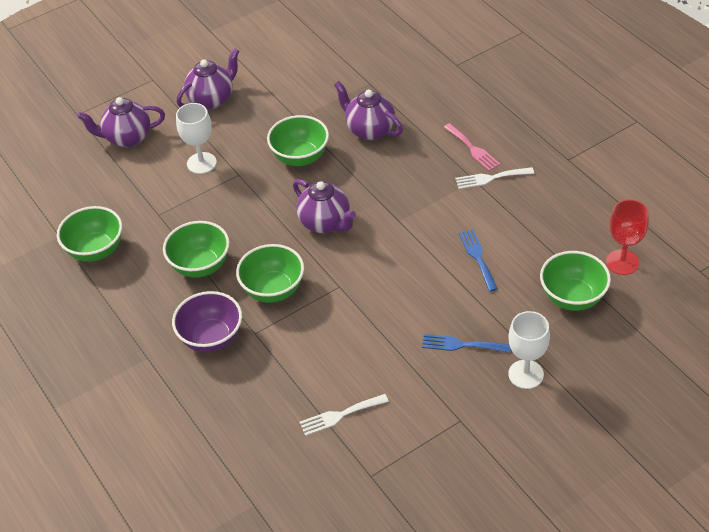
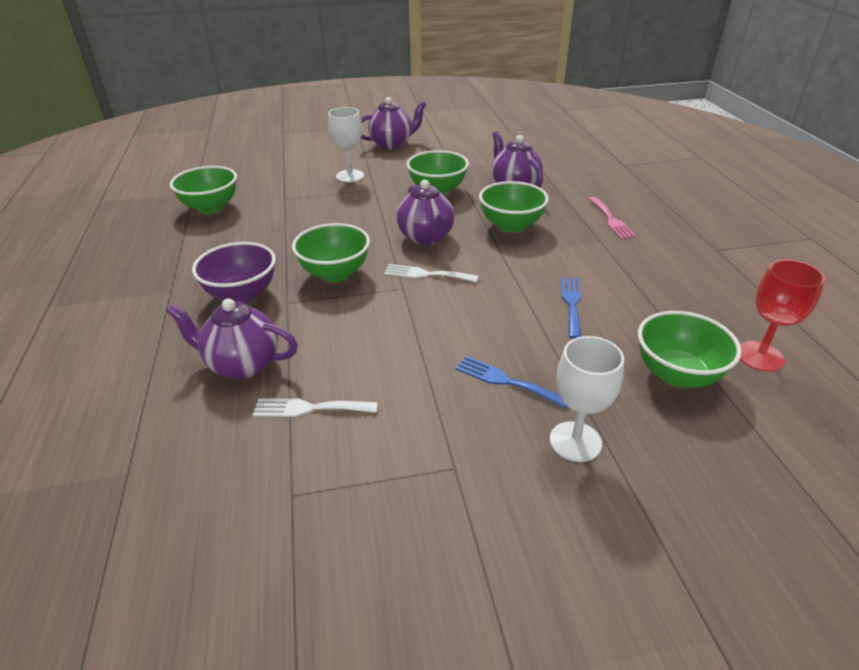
camera: 20 degrees right, 10 degrees down
purple teapot [77,97,165,147] -> purple teapot moved to [166,299,298,379]
green bowl [163,221,230,278] -> green bowl moved to [479,181,549,233]
white fork [455,167,534,189] -> white fork moved to [384,264,479,283]

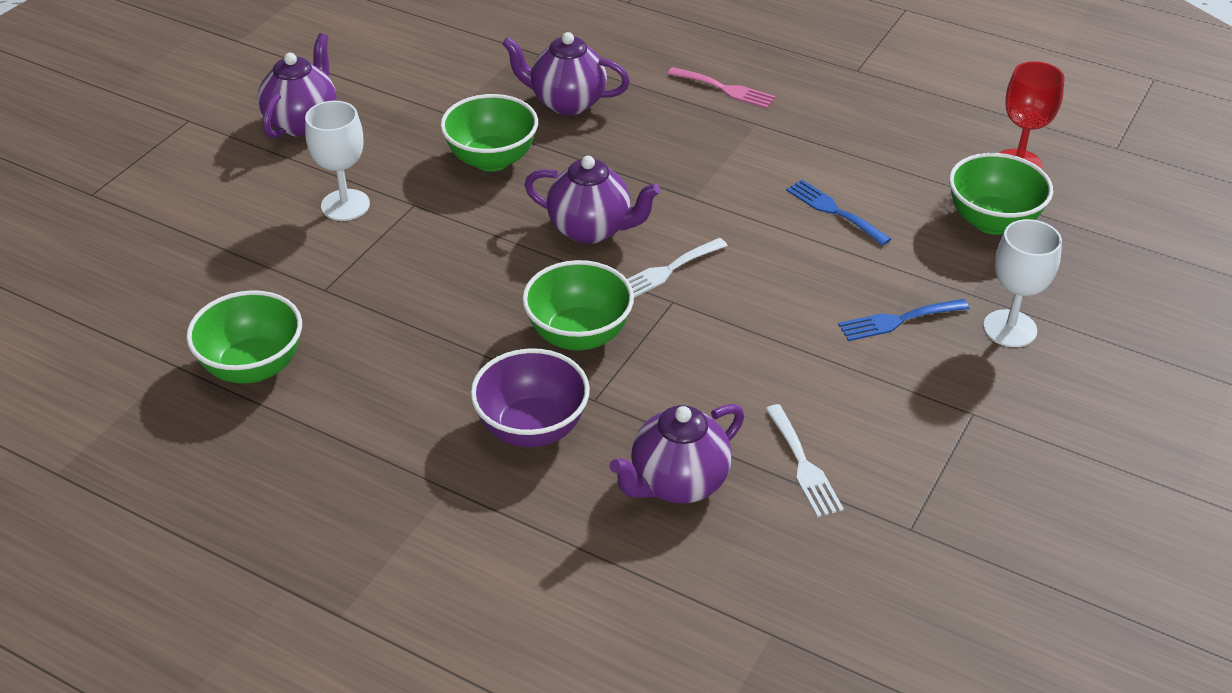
camera: 50 degrees left, 5 degrees up
white fork [253,398,378,417] -> white fork turned 60 degrees counterclockwise [766,404,844,517]
green bowl [479,181,549,233] -> none

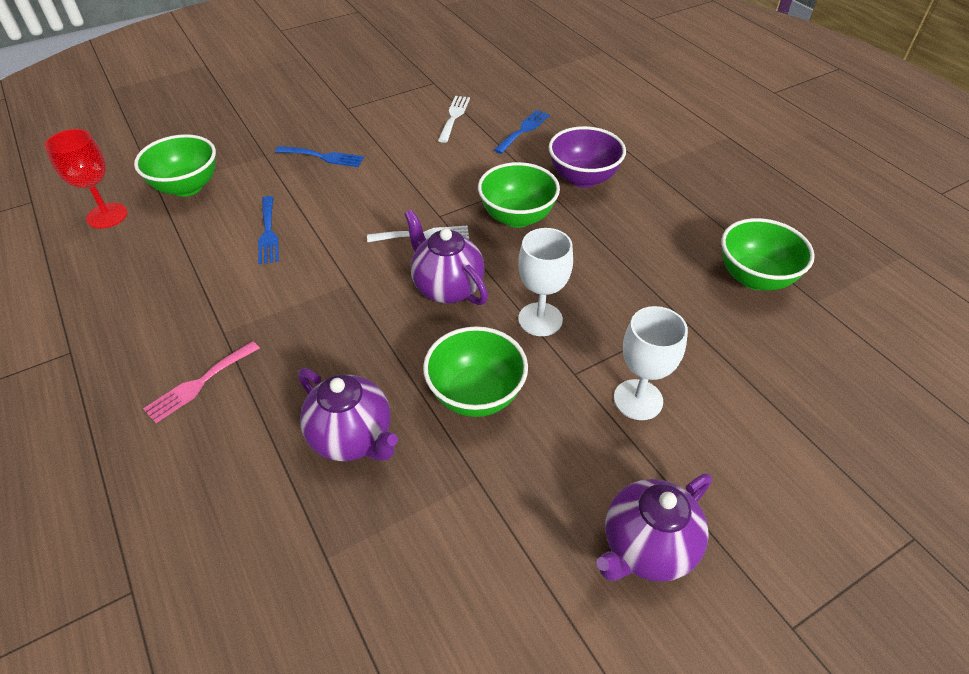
camera: 150 degrees left, 5 degrees up
purple teapot [609,404,744,504] -> blue fork [494,110,550,154]
pink fork [668,67,776,109] -> pink fork turned 105 degrees counterclockwise [143,341,260,423]
white goblet [983,219,1062,347] -> white goblet moved to [518,228,573,336]

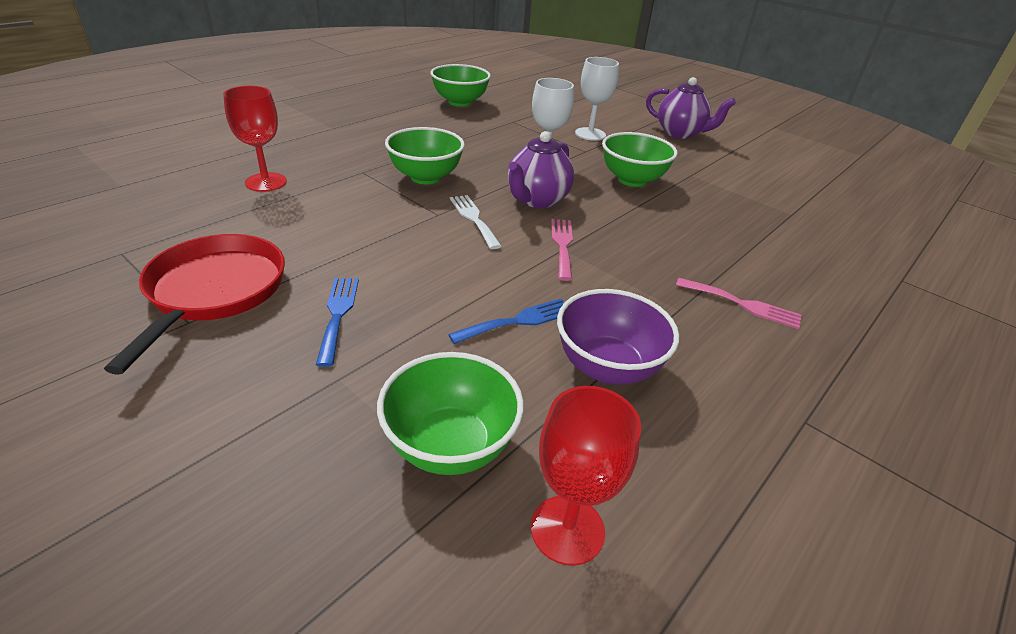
camera: 110 degrees left, 10 degrees down
purple teapot [298,368,398,461] -> none
white fork [438,96,470,143] -> none
blue fork [494,110,550,154] -> red goblet [223,86,287,192]
purple bowl [549,126,626,188] -> purple bowl moved to [557,289,679,385]
none -> red pan [104,234,285,375]
none -> pink fork [551,219,573,281]

